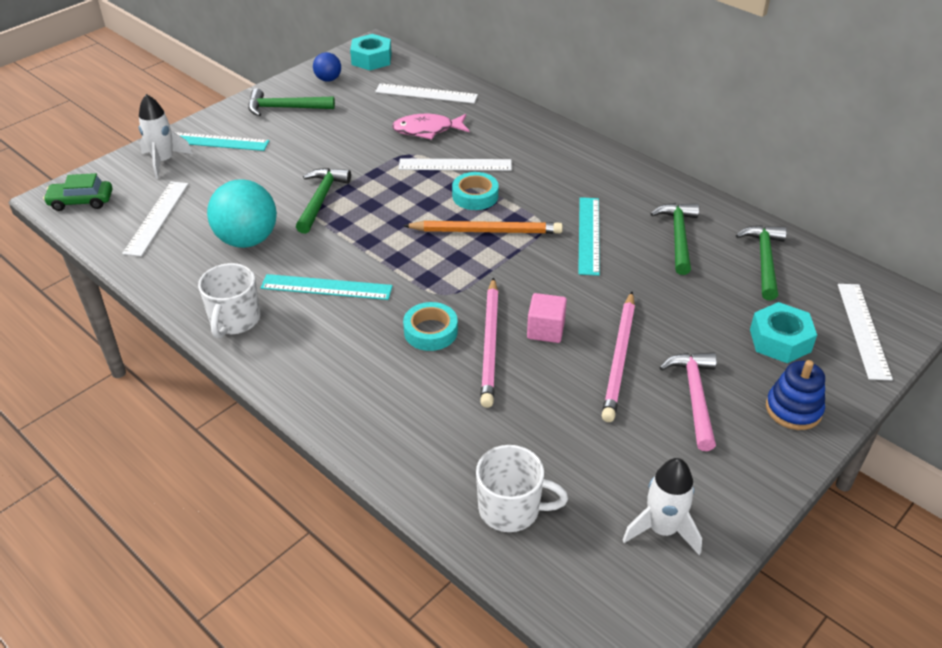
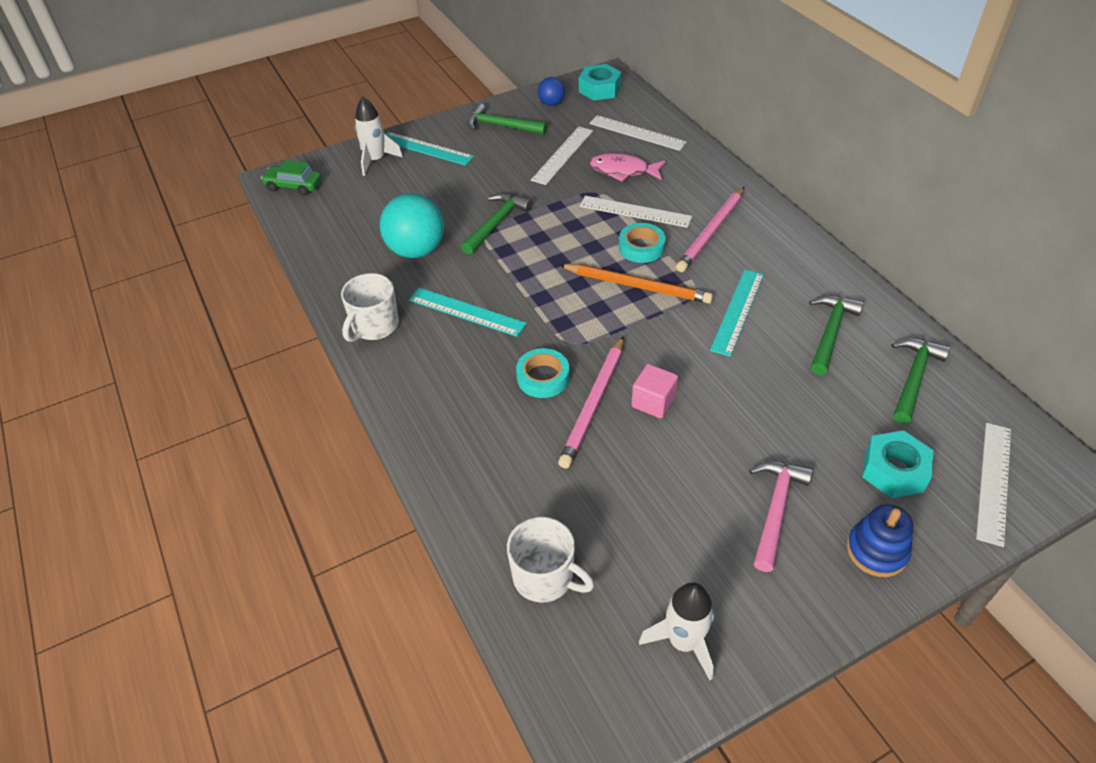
camera: 20 degrees right, 5 degrees up
white ruler [122,181,188,257] -> white ruler moved to [531,127,593,185]
pink pencil [602,292,635,422] -> pink pencil moved to [676,187,744,272]

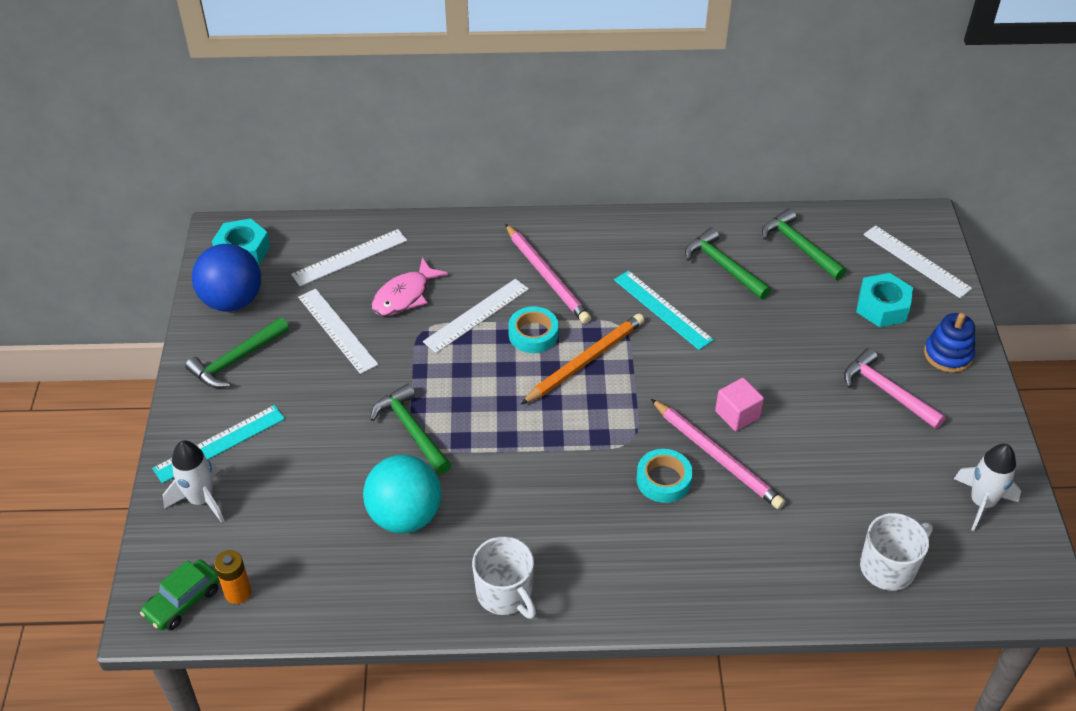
camera: 65 degrees left, 0 degrees up
turquoise ruler [409,288,527,337] -> none
blue ball [538,77,565,106] -> blue ball [192,244,261,312], size x1.91
none -> orange battery [214,550,251,604]

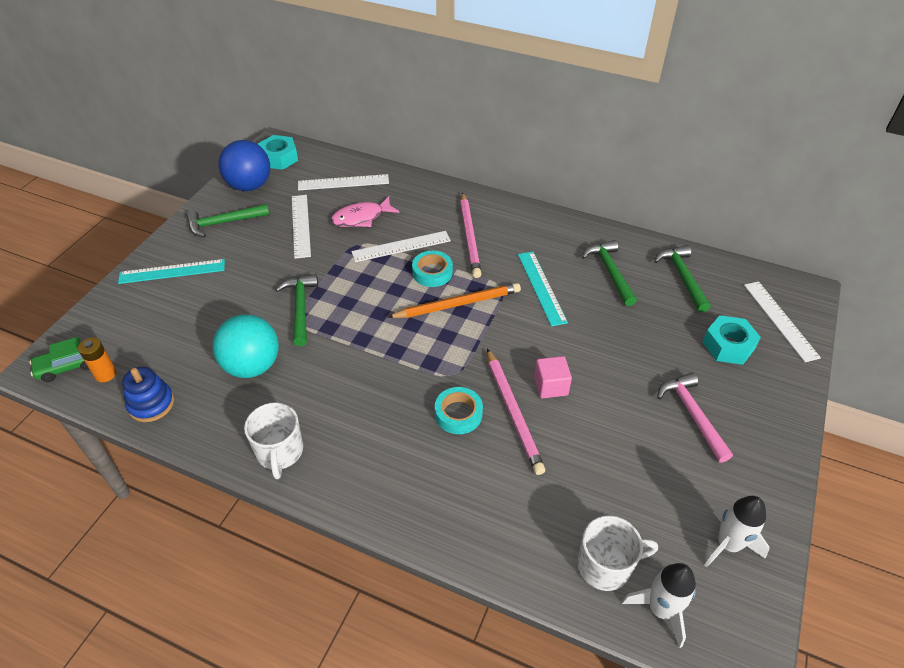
camera: 25 degrees right, 0 degrees up
white rocket [163,440,224,523] -> white rocket moved to [622,563,696,648]
blue stacking toy [924,313,975,373] -> blue stacking toy moved to [122,367,174,422]

